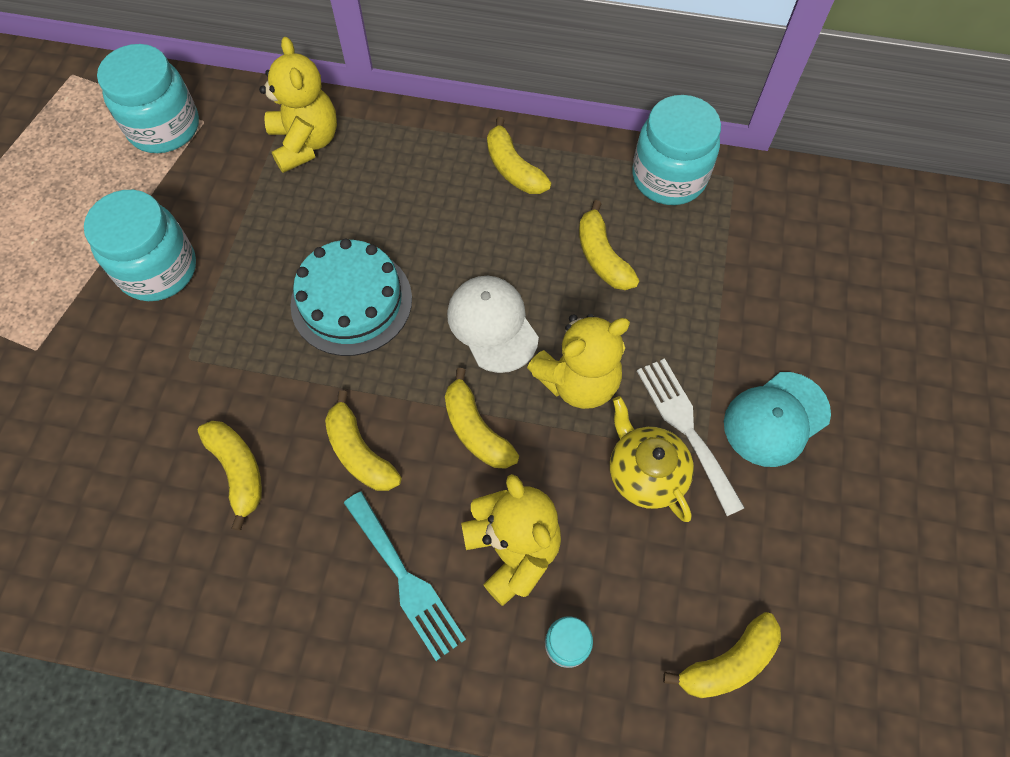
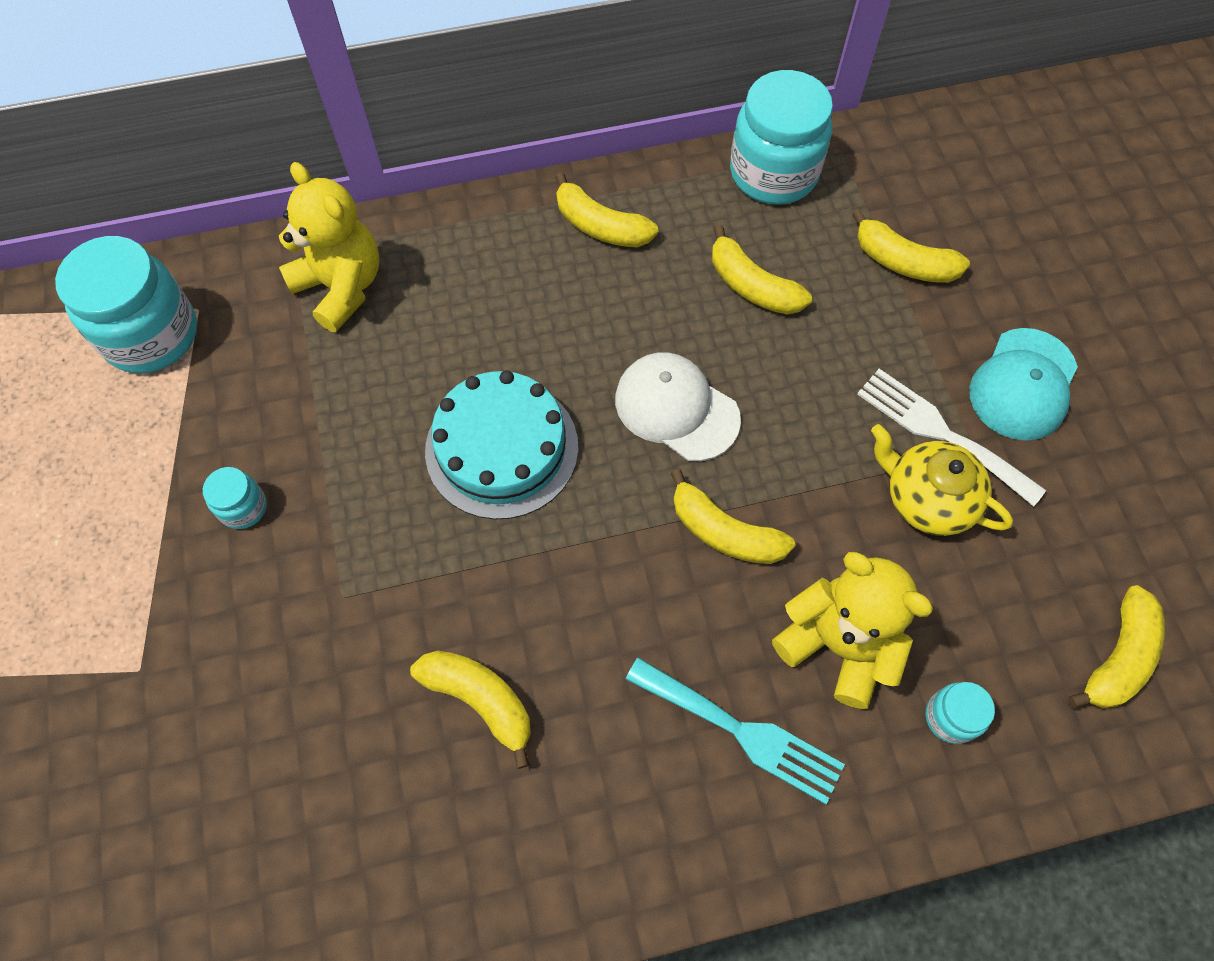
camera: 25 degrees left, 0 degrees up
turquoise jar [84,190,196,301] -> turquoise jar [203,467,267,529], size x0.46
yellow banana [325,390,401,491] -> yellow banana moved to [852,209,970,283]
yellow teddy bear [527,314,630,409] -> none

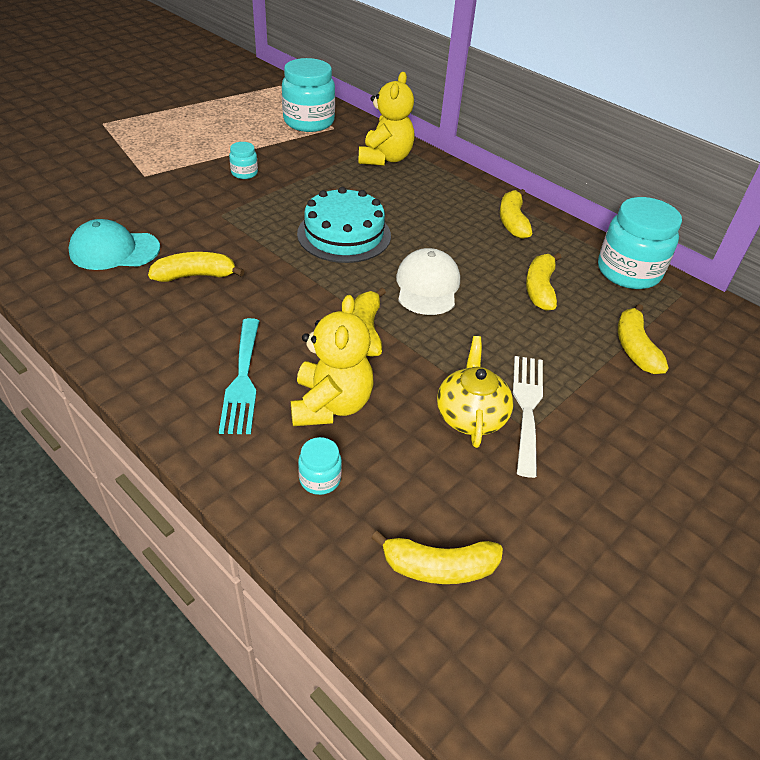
camera: 55 degrees right, 20 degrees down
yellow banana [410,651,531,769] -> yellow banana turned 105 degrees counterclockwise [148,252,244,282]
turquoise cap [969,328,1078,441] -> turquoise cap moved to [68,219,160,270]

